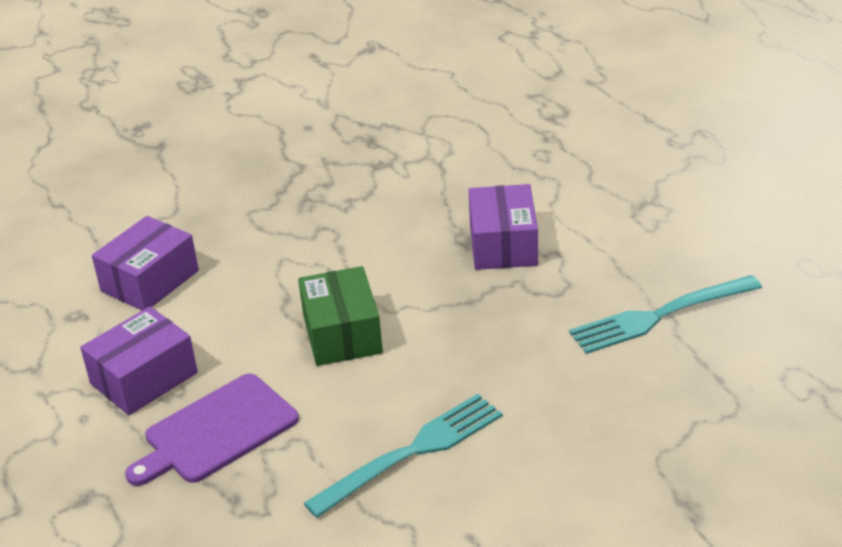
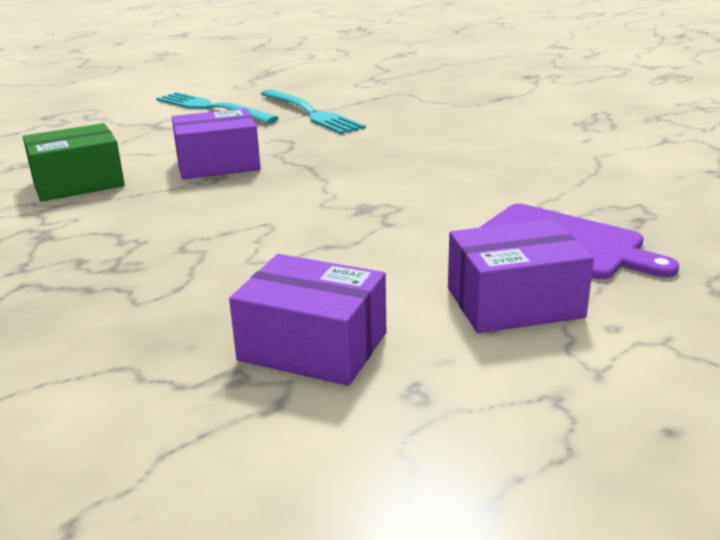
camera: 105 degrees left, 10 degrees down
purple box [80,306,198,415] -> purple box turned 45 degrees counterclockwise [448,219,594,333]
green box [298,266,383,366] -> green box moved to [23,123,125,202]
turquoise fork [304,394,503,518] -> turquoise fork moved to [156,92,279,124]

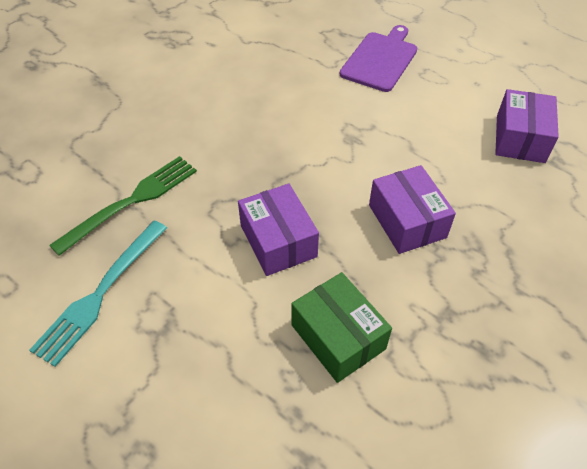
camera: 100 degrees left, 25 degrees up
turquoise fork [261,89,366,134] -> green fork [49,156,197,256]
purple box [448,219,594,333] -> purple box moved to [369,165,456,254]

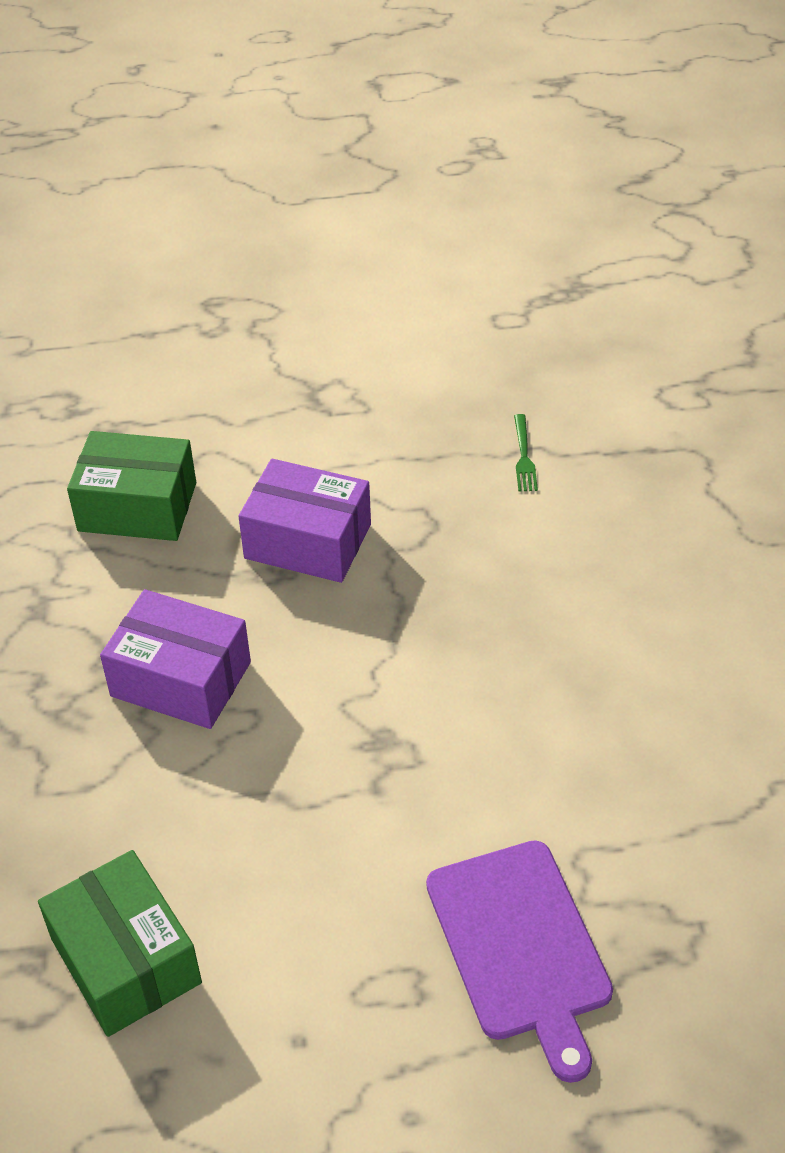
camera: 135 degrees right, 5 degrees down
turquoise fork [29,221,167,367] -> none
green fork [49,156,197,256] -> green fork [514,414,538,491], size x0.43
purple box [495,89,559,163] -> green box [38,850,202,1037]

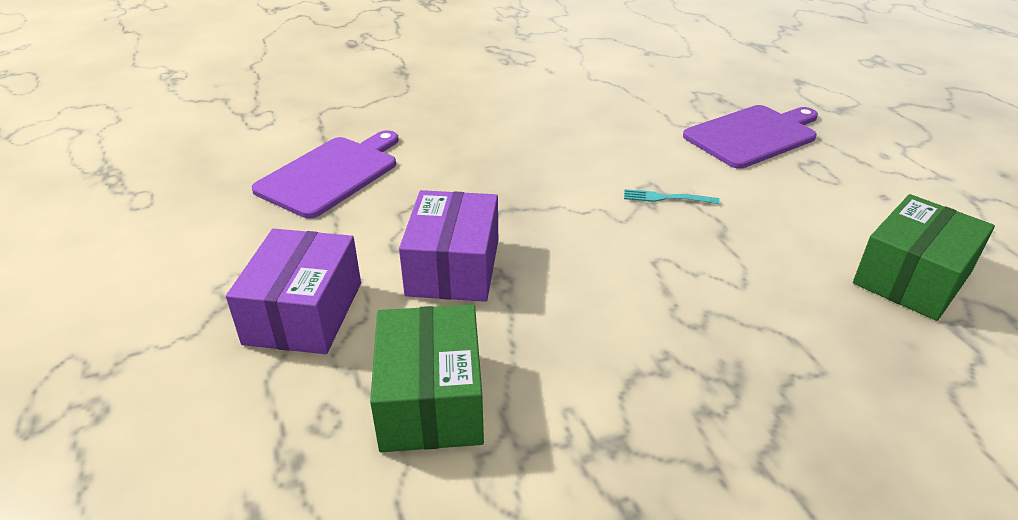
camera: 105 degrees left, 10 degrees down
purple box [100,589,251,729] -> purple box moved to [226,228,361,354]
green fork [514,414,538,491] -> purple cutting board [252,130,399,218]
none -> turquoise fork [624,189,720,204]

